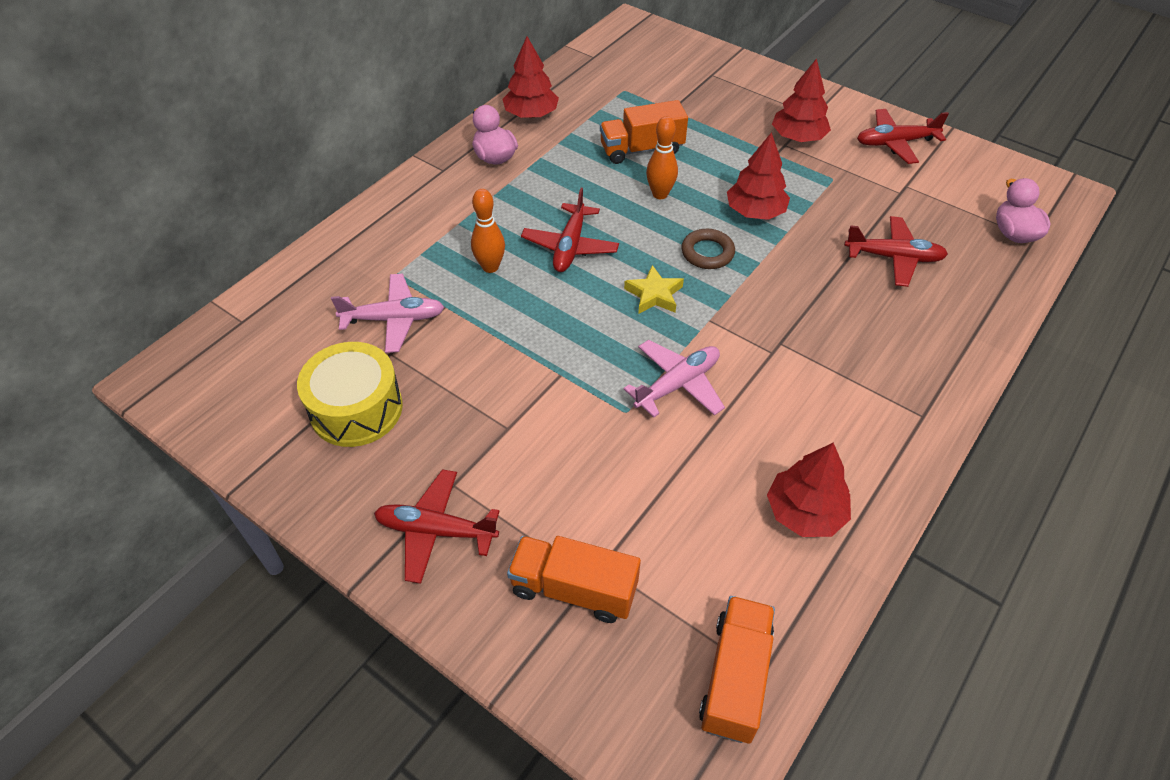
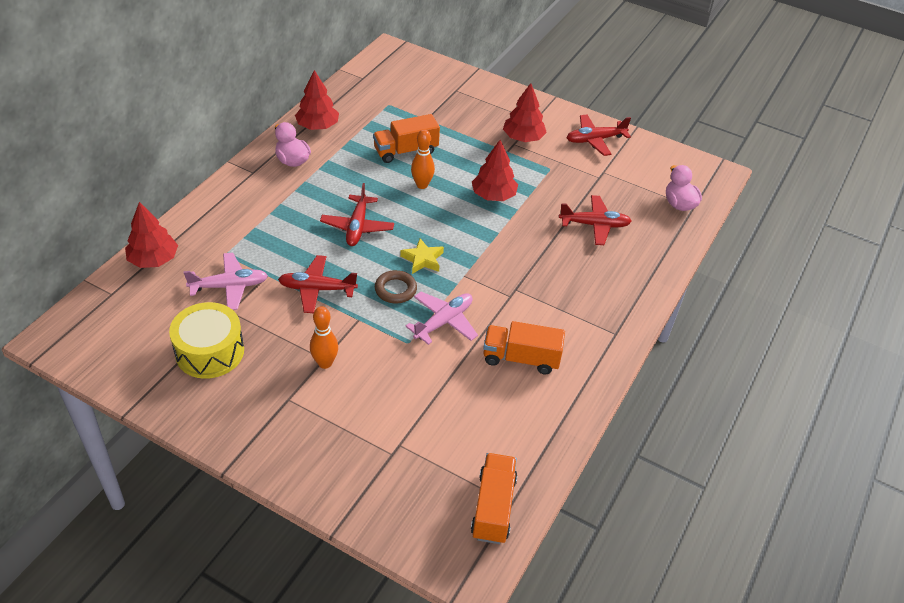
camera: 10 degrees left, 5 degrees down
red plane [374,469,499,584] -> red plane moved to [278,255,358,313]
orange bowling pin [471,189,505,273] -> orange bowling pin moved to [310,306,338,369]
orange truck [507,536,641,623] -> orange truck moved to [483,321,565,374]
brown ring [682,229,735,269] -> brown ring moved to [375,270,417,304]
red tree [767,443,851,537] -> red tree moved to [125,202,178,268]

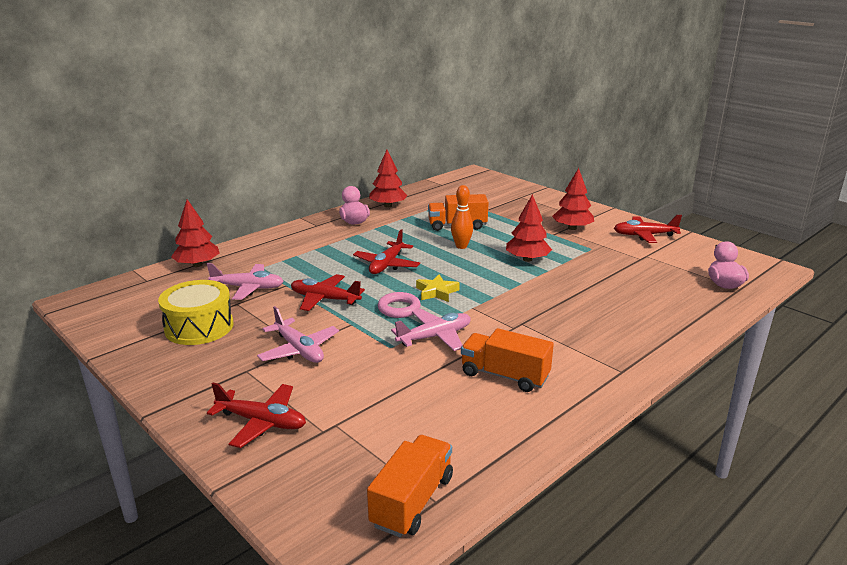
camera: 20 degrees right, 20 degrees down
orange bowling pin [310,306,338,369] -> pink plane [257,306,339,363]
brown ring [375,270,417,304] -> pink ring [378,292,421,318]
red plane [559,195,632,245] -> red plane moved to [207,383,306,448]

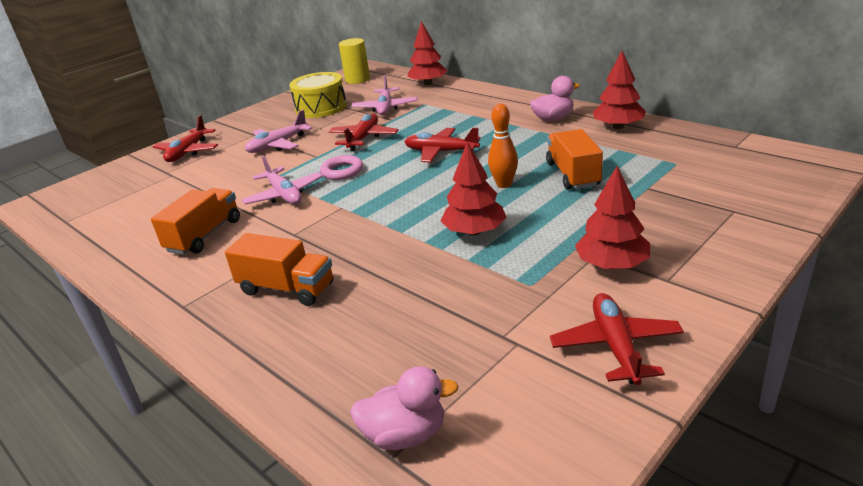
camera: 90 degrees right, 5 degrees up
orange truck [367,435,453,537] -> orange truck moved to [225,233,333,306]
yellow star [416,274,460,302] -> none
none -> yellow cylinder [339,38,370,84]

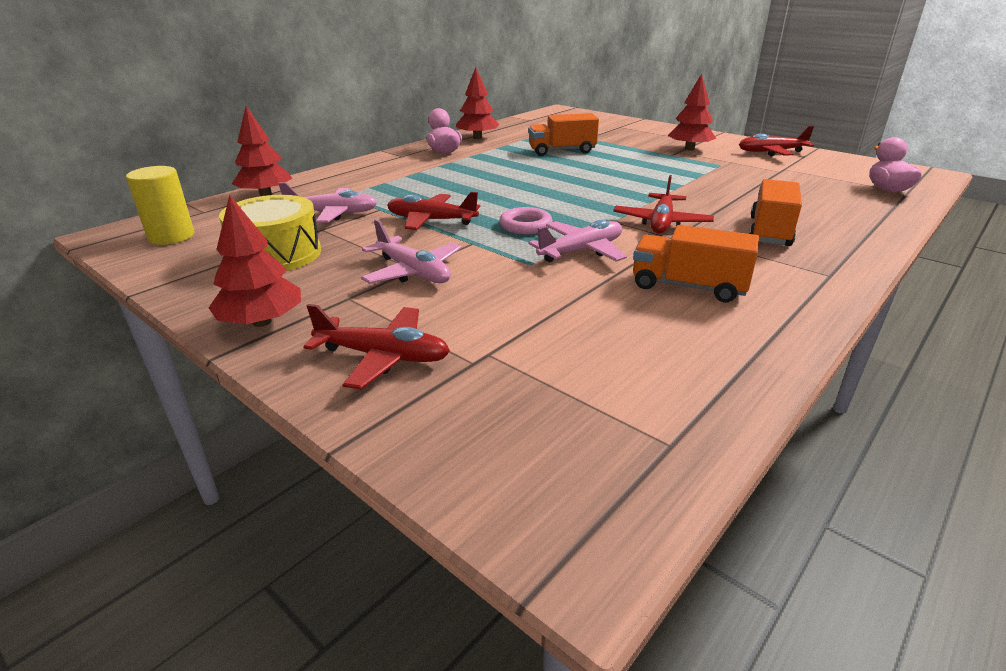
camera: 95 degrees left, 0 degrees up
red plane [404,128,481,163] -> red plane moved to [613,175,714,234]
red tree [441,142,507,235] -> red tree moved to [209,195,301,327]
orange bowling pin [488,104,518,188] -> none

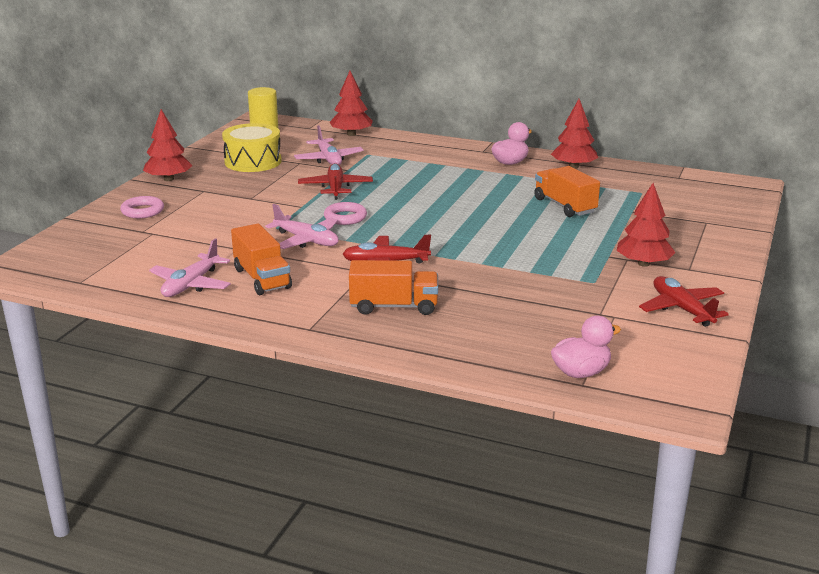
camera: 70 degrees right, 5 degrees down
red plane [303,304,450,390] -> pink ring [120,196,164,218]
pink plane [361,219,462,284] -> pink plane moved to [149,238,231,297]
orange truck [633,225,759,302] -> orange truck turned 150 degrees clockwise [231,224,292,295]

